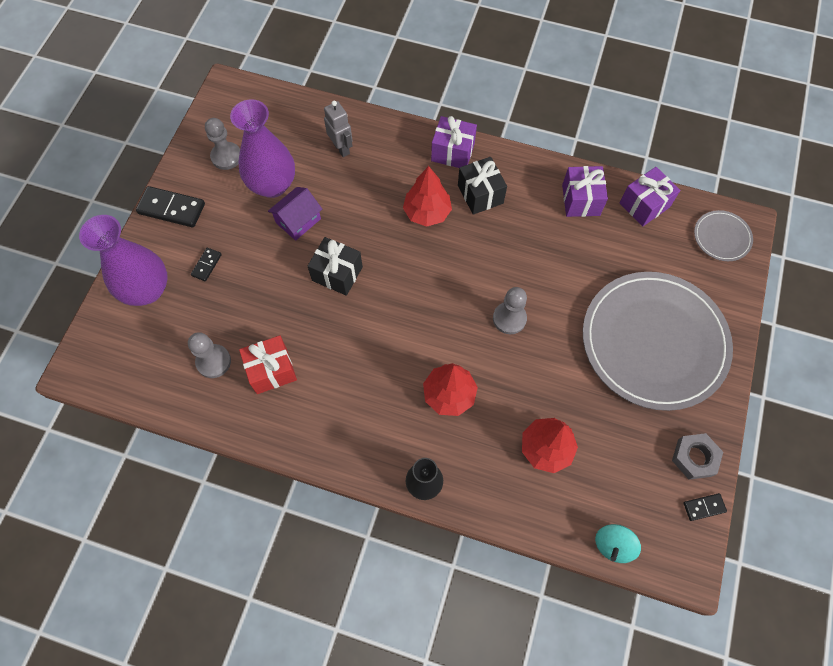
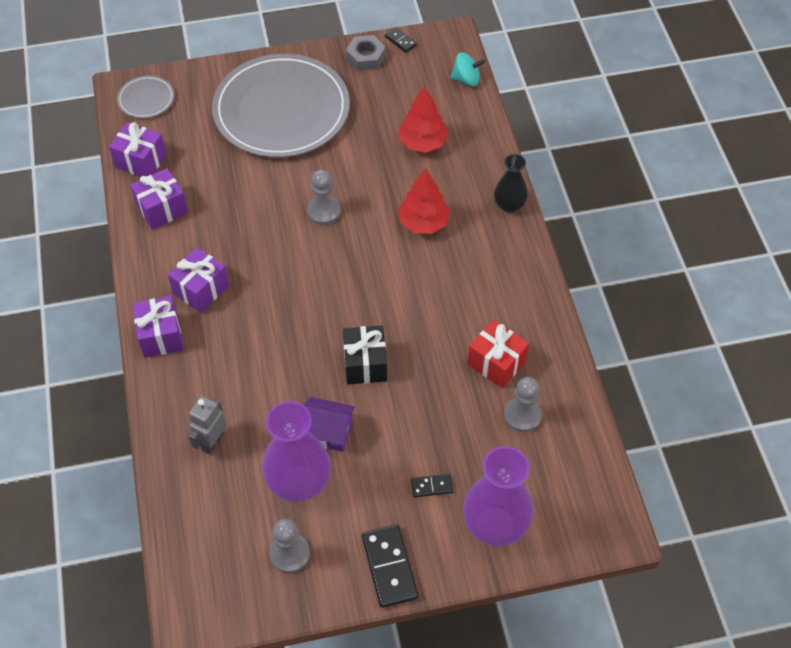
camera: 120 degrees left, 10 degrees down
red tree [403,166,452,227] -> none
black gift [458,157,507,215] -> purple gift [168,247,229,313]

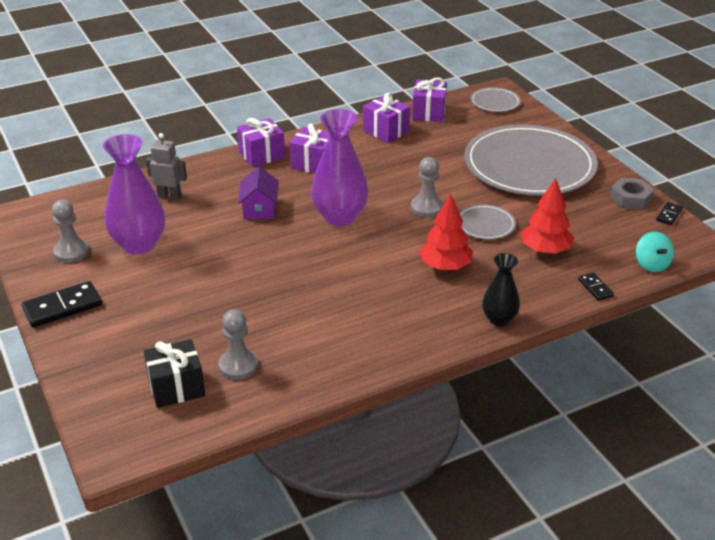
camera: 75 degrees right, 20 degrees down
purple house [304,397,355,452] -> purple house moved to [238,167,279,219]
black gift [343,326,387,384] -> black gift moved to [144,339,205,408]
black domino [411,474,453,497] -> black domino moved to [578,273,614,301]
purple vase [463,446,533,546] -> purple vase moved to [311,109,369,226]
red gift [468,320,529,388] -> none
none -> grey plate [459,204,516,240]

